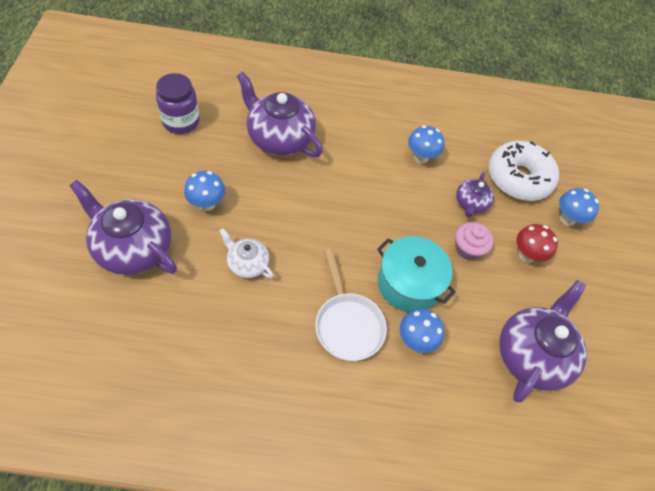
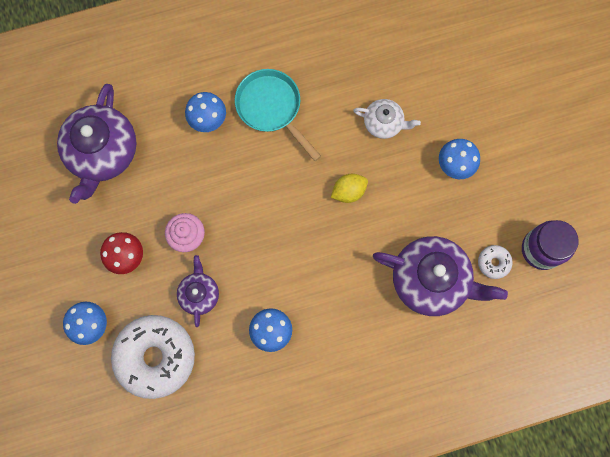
camera: 165 degrees right, 20 degrees up
purple teapot [69,180,177,275] -> none
white pan [315,249,387,361] -> turquoise pan [235,69,321,161]
turquoise pot [377,236,456,312] -> none
none -> yellow lemon [331,174,368,203]
none -> white donut [478,245,513,279]

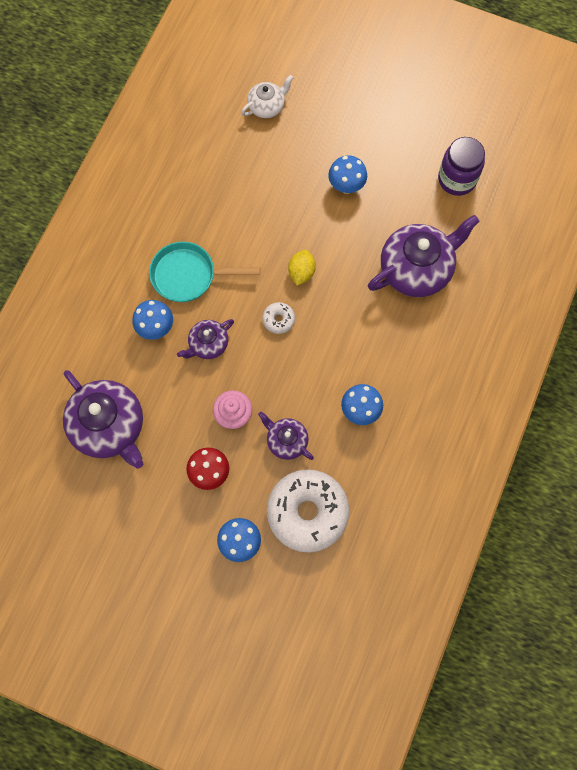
camera: 50 degrees left, 5 degrees down
white teapot [353,99,421,139] -> white teapot moved to [241,75,294,118]
white donut [478,245,513,279] -> white donut moved to [262,302,295,334]
none -> purple teapot [177,319,234,359]

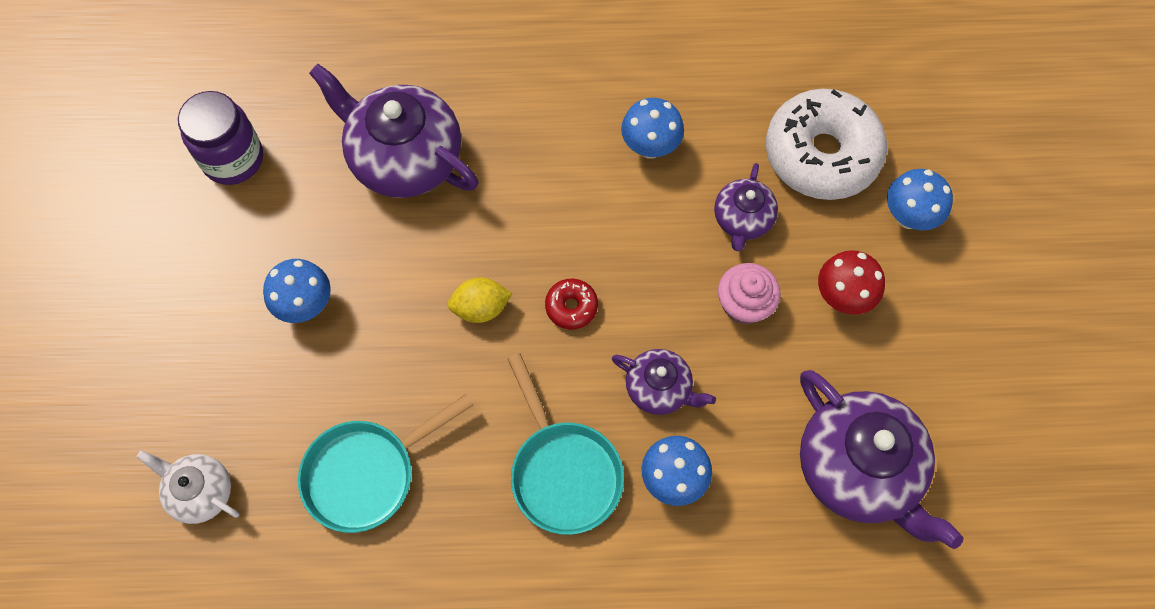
camera: 115 degrees left, 5 degrees down
purple teapot [63,370,143,469] -> purple teapot turned 120 degrees clockwise [800,370,964,549]
white donut [262,302,295,334] -> red donut [545,279,598,329]
none -> turquoise pan [298,394,474,533]

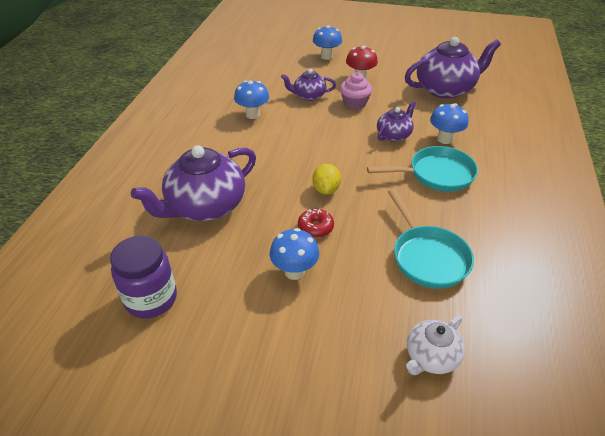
camera: 75 degrees left, 25 degrees down
red donut [545,279,598,329] -> red donut moved to [298,209,334,238]
purple teapot [714,163,778,251] -> purple teapot turned 150 degrees clockwise [281,69,336,101]
white donut [766,89,887,200] -> none

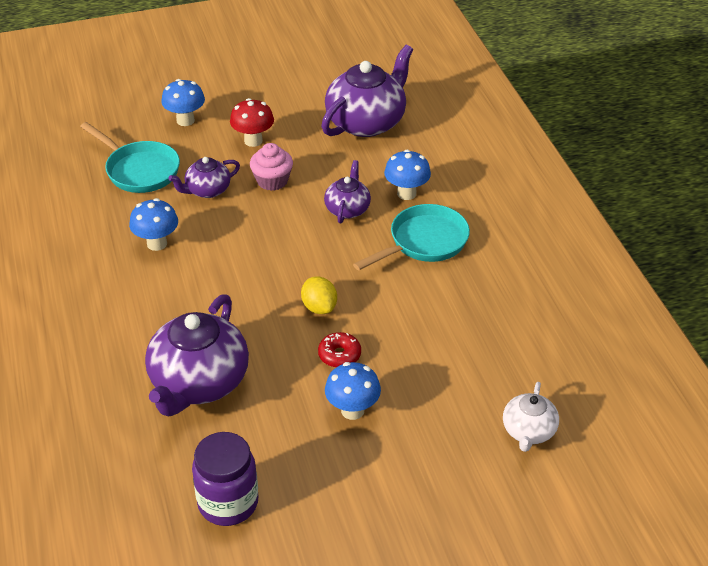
camera: 30 degrees left, 0 degrees up
turquoise pan [388,189,474,289] -> turquoise pan moved to [80,122,180,193]

